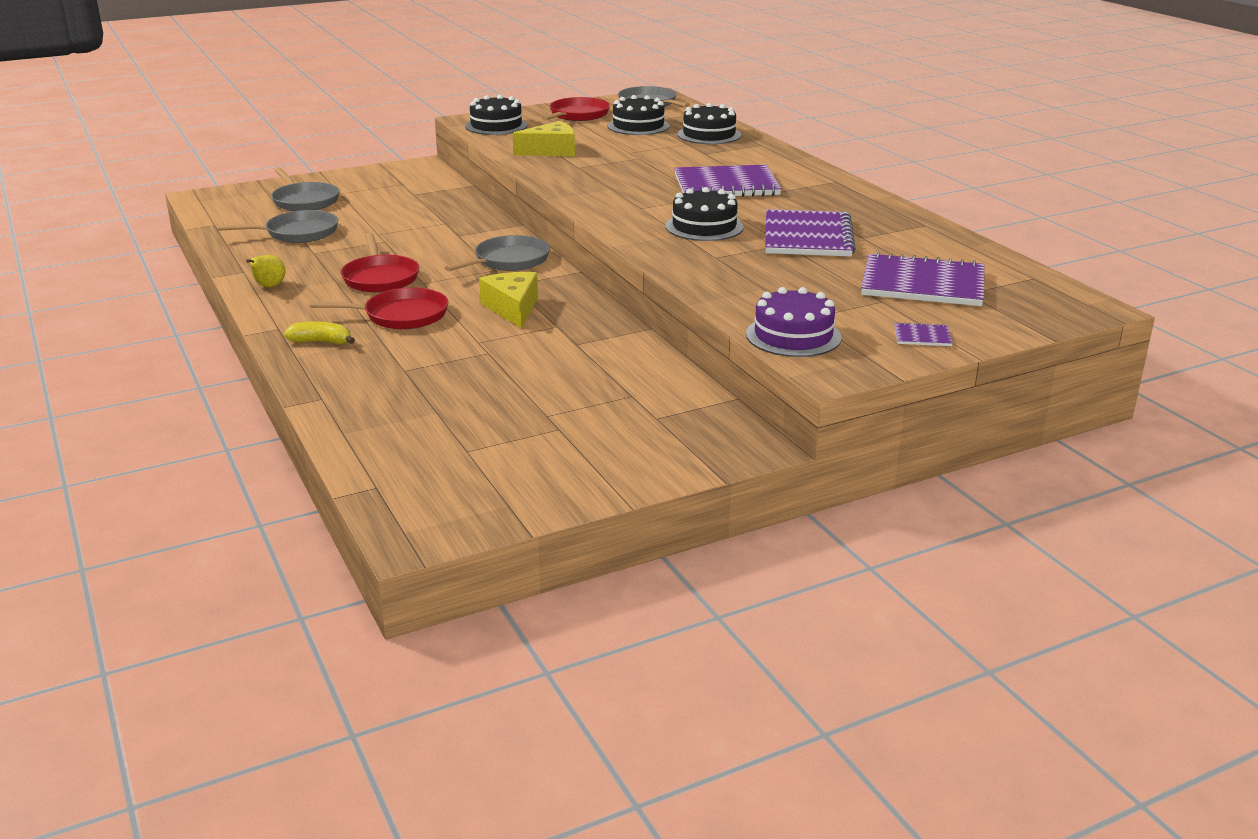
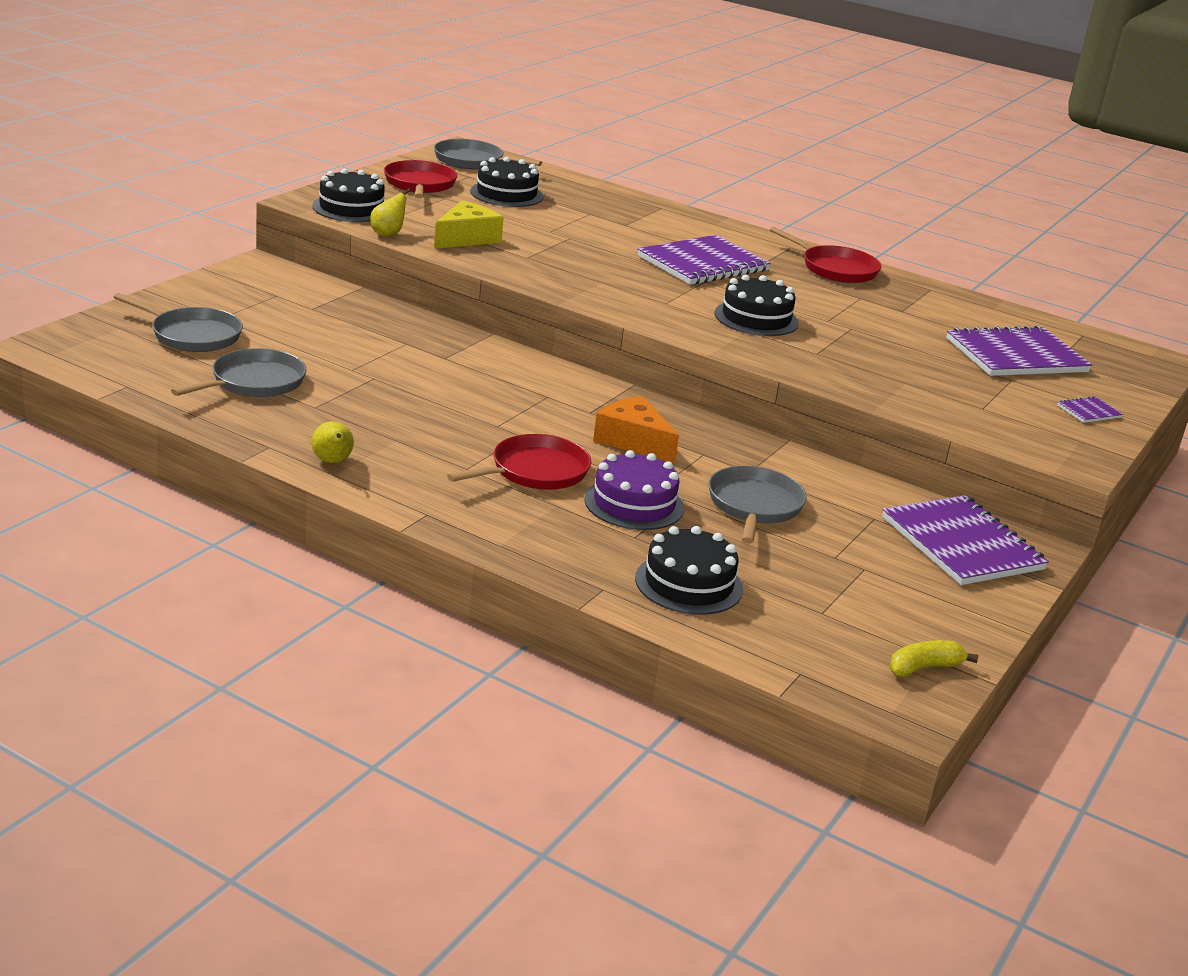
camera: 35 degrees left, 0 degrees up
yellow banana [284,321,355,344] -> yellow banana moved to [890,640,978,677]
red pan [341,233,419,292] -> red pan moved to [770,227,882,283]
grey pan [444,235,550,271] -> grey pan moved to [708,466,807,544]
yellow cheese [479,272,538,328] -> orange cheese [593,396,679,464]
black cake [678,103,741,144] -> black cake moved to [635,526,743,615]
purple cake [746,287,842,357] -> purple cake moved to [584,450,684,530]
purple notebook [765,209,856,257] -> purple notebook moved to [882,495,1049,585]
none -> yellow pear [370,188,411,236]

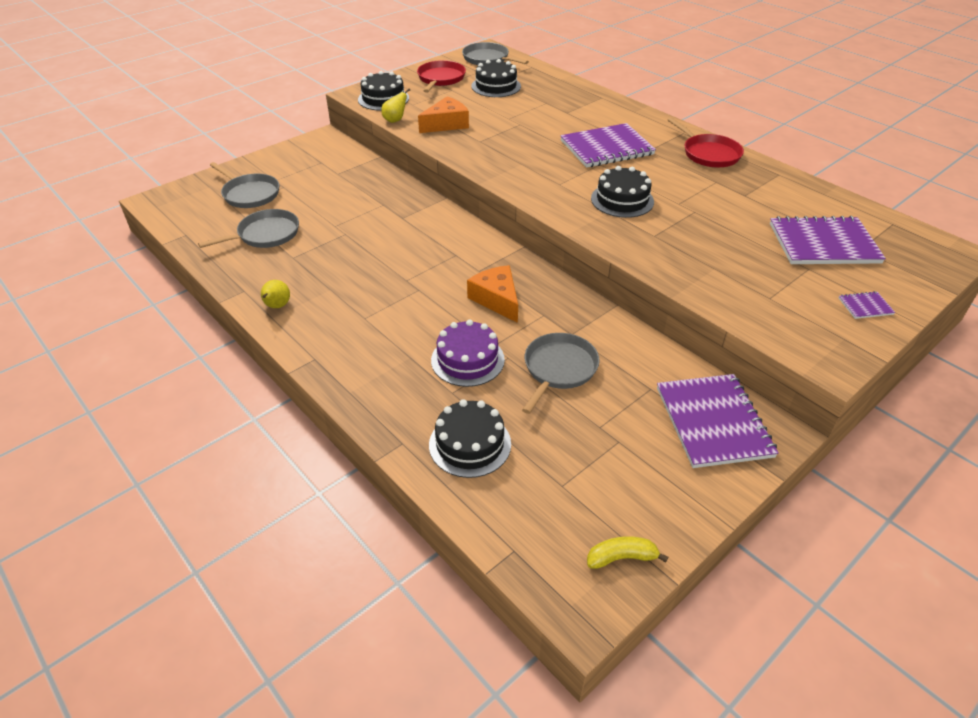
camera: 20 degrees right, 15 degrees up
yellow cheese [434,200,504,249] -> orange cheese [418,96,469,133]
red pan [447,434,591,490] -> none

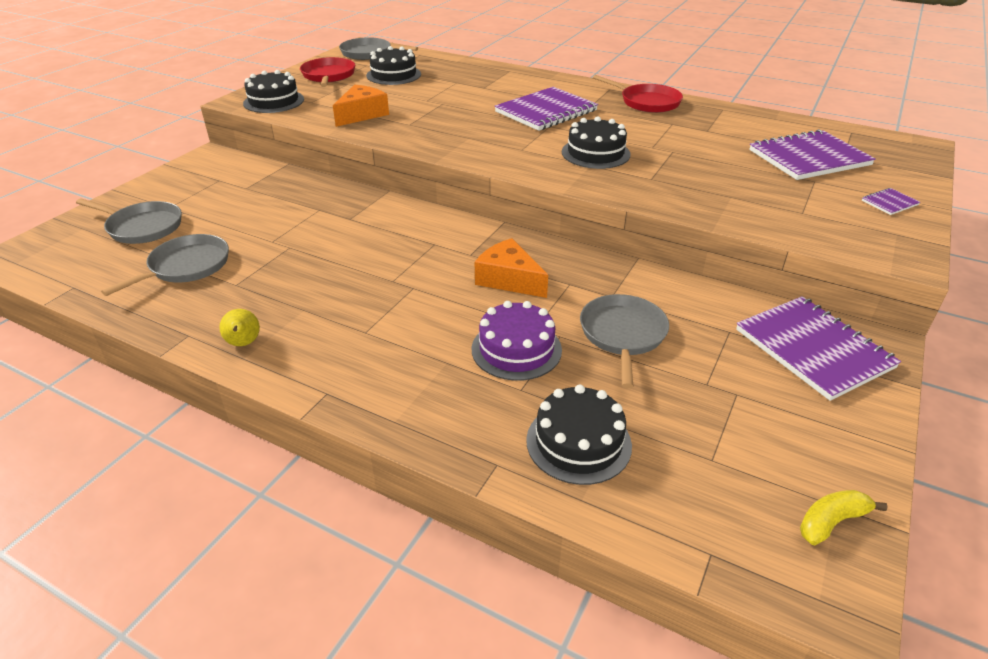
camera: 20 degrees left, 5 degrees down
yellow pear [381,88,410,123] -> none

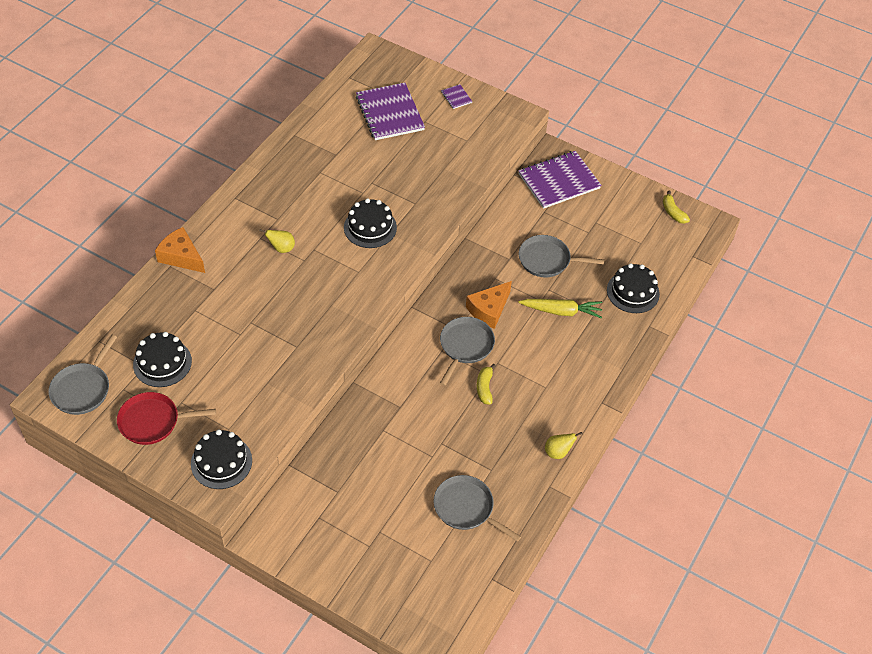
camera: 90 degrees left, 15 degrees up
grey pan [76,198,182,244] -> grey pan moved to [440,317,495,386]
orange cheese [333,84,389,127] -> orange cheese moved to [155,227,205,273]
purple cake [472,301,562,381] -> yellow carrot [518,299,602,319]
purple notebook [495,87,598,131] -> yellow pear [259,229,295,253]
red pan [593,75,683,113] -> none
none -> yellow banana [476,364,496,405]

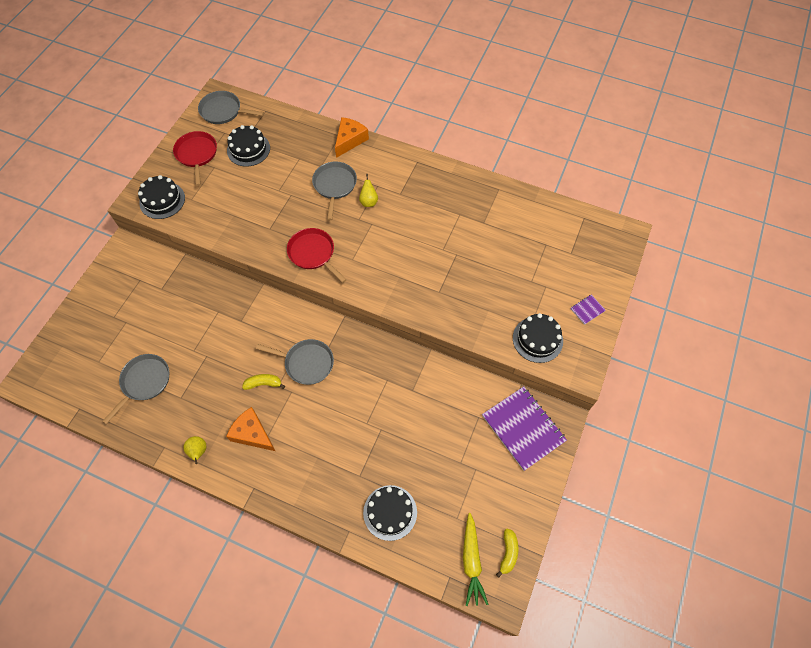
camera: 85 degrees right, 10 degrees up
black cake [344,198,397,248] -> black cake moved to [513,313,563,363]
purple notebook [356,83,425,140] -> none
orange cheese [466,281,512,329] -> orange cheese moved to [226,407,275,451]
yellow carrot [518,299,602,319] -> yellow carrot moved to [463,513,488,606]
grey pan [519,235,604,278] -> grey pan moved to [312,161,357,220]
yellow banana [663,191,690,224] -> yellow banana turned 135 degrees clockwise [496,528,518,578]
none -> red pan [287,228,347,283]

